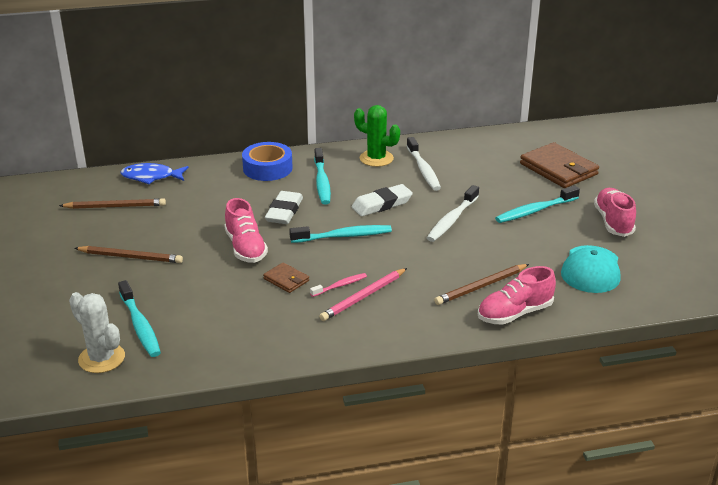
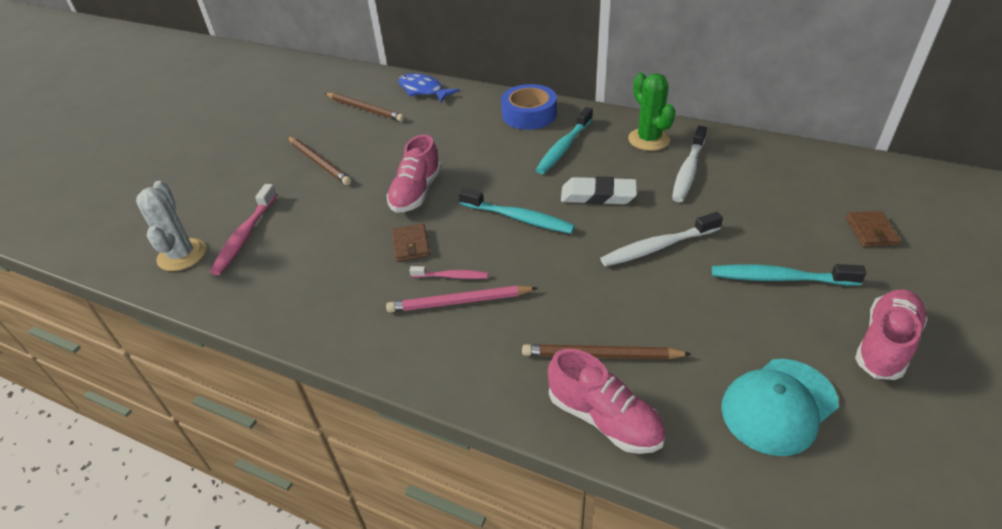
camera: 40 degrees right, 10 degrees up
turquoise toothbrush [118,280,161,357] -> pink toothbrush [210,184,277,275]
white eraser [265,191,303,224] -> none
pink shoe [478,266,556,325] -> pink shoe turned 150 degrees counterclockwise [548,349,666,454]
brown wallet [520,142,599,188] -> brown wallet [846,211,901,247], size x0.50

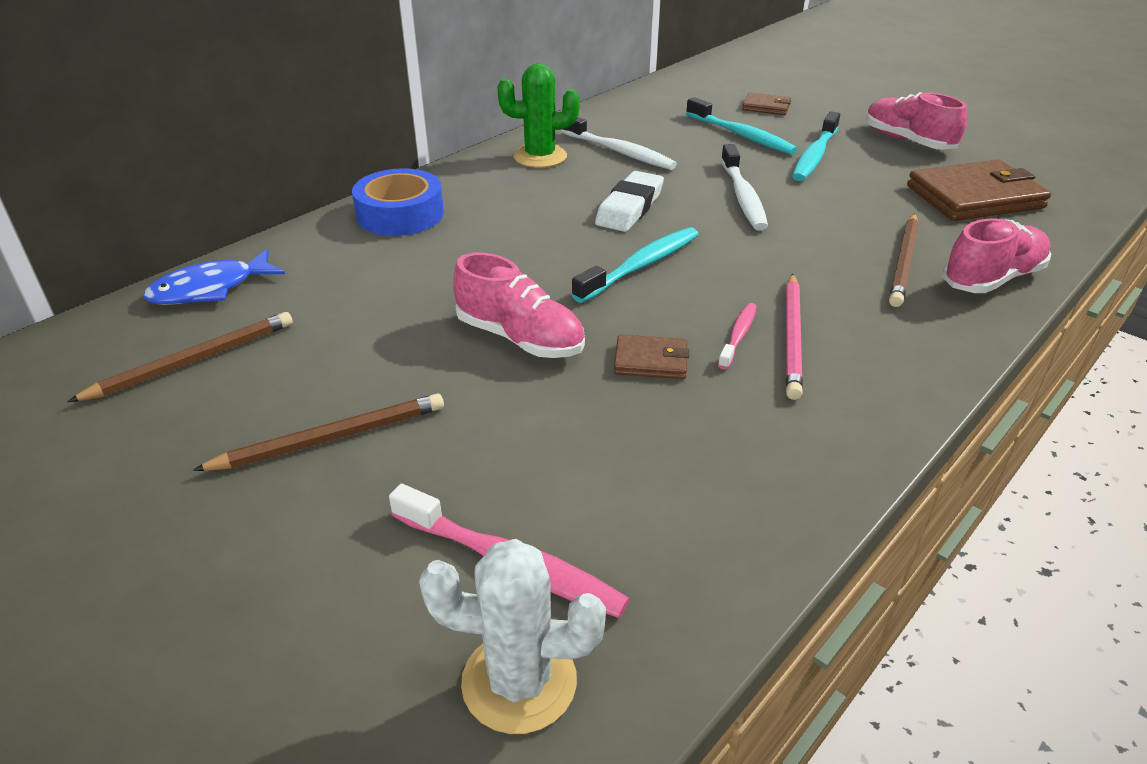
camera: 75 degrees left, 5 degrees down
turquoise toothbrush [536,107,593,174] -> turquoise toothbrush moved to [686,97,798,155]
turquoise cap [721,359,839,456] -> brown wallet [907,160,1051,221]

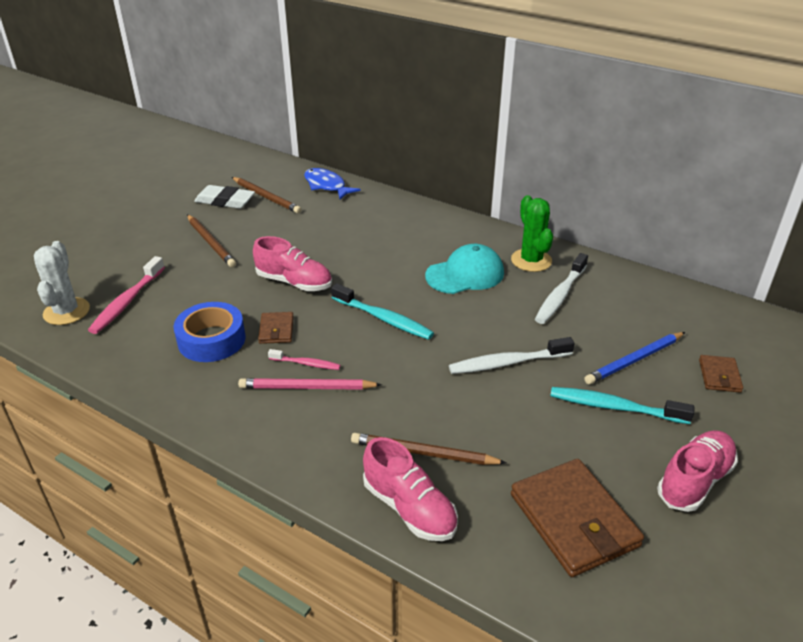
camera: 80 degrees right, 0 degrees up
blue tape [352,168,444,236] -> blue tape moved to [174,302,246,362]
pink shoe [453,253,585,358] -> pink shoe turned 90 degrees counterclockwise [253,236,332,291]
white eraser [595,171,664,232] -> white eraser moved to [194,185,255,209]
turquoise toothbrush [686,97,798,155] -> blue pencil [584,332,685,385]
none -> turquoise cap [425,244,504,294]

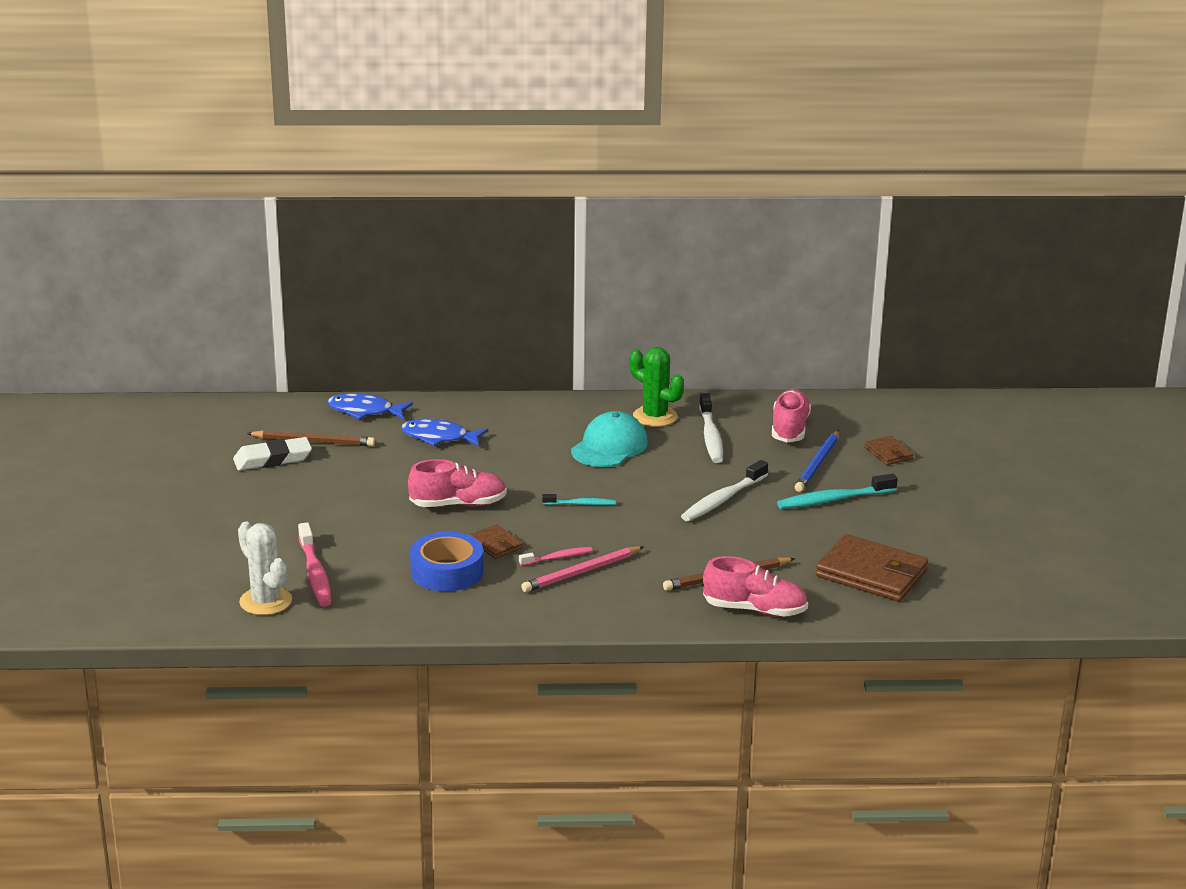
camera: 35 degrees left, 10 degrees down
brown pencil [187,215,236,267] -> none
turquoise toothbrush [331,283,434,340] -> turquoise toothbrush [542,494,616,505], size x0.58
pink shoe [657,430,738,512] -> pink shoe moved to [772,389,811,442]
none -> blue fish [401,419,488,447]

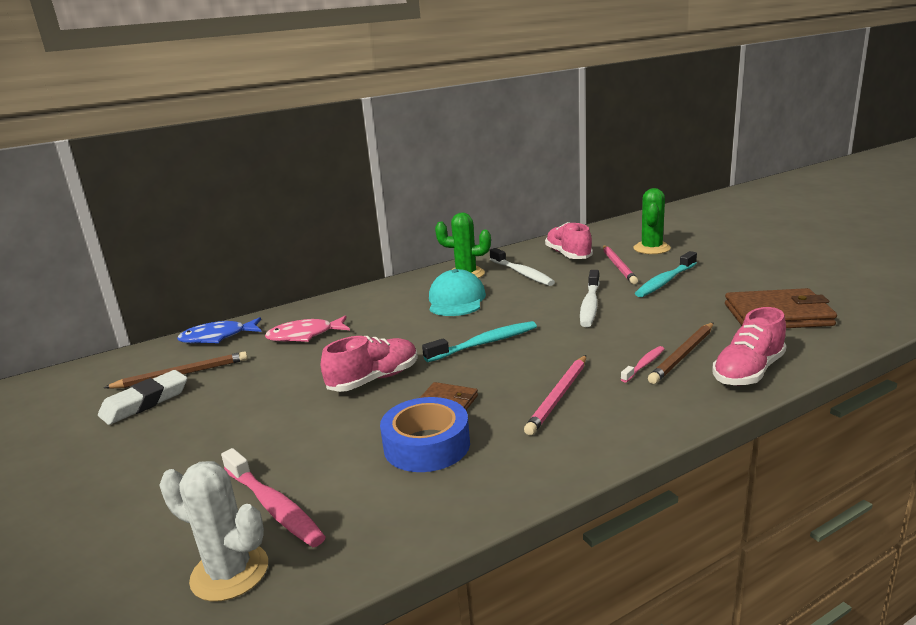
camera: 25 degrees left, 5 degrees down
blue fish [401,419,488,447] -> pink fish [265,315,350,342]
pink toothbrush [519,547,593,566] -> pink toothbrush moved to [621,346,664,382]
turquoise toothbrush [542,494,616,505] -> turquoise toothbrush [422,321,537,362], size x1.73
pink shoe [703,556,808,617] -> pink shoe turned 150 degrees clockwise [712,307,786,386]
blue pencil [795,430,839,492] -> pink pencil [603,245,638,284]
brown wallet [864,436,914,465] -> green cactus [633,188,671,254]

